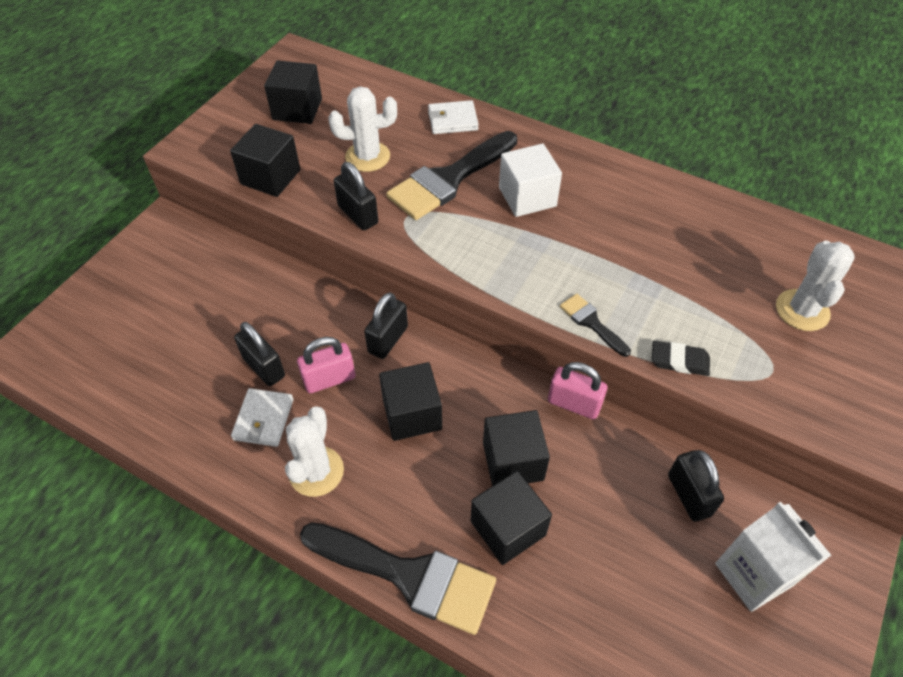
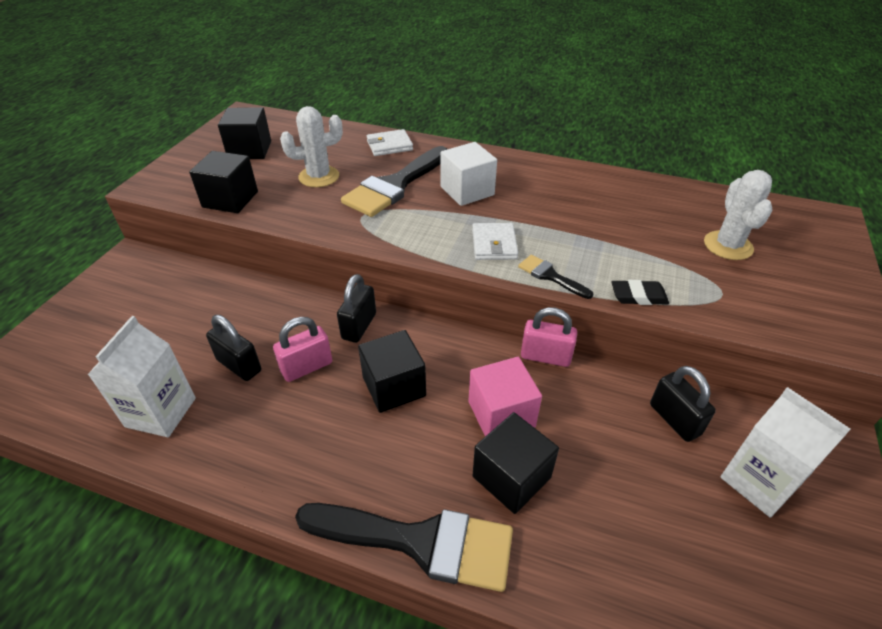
camera: 10 degrees left, 10 degrees down
white wallet [231,388,294,447] -> white wallet moved to [472,223,518,260]
white cactus [285,406,344,497] -> none
black padlock [334,162,378,230] -> none
black cube [483,410,550,486] -> pink cube [469,357,542,436]
none -> white carton [88,316,196,437]

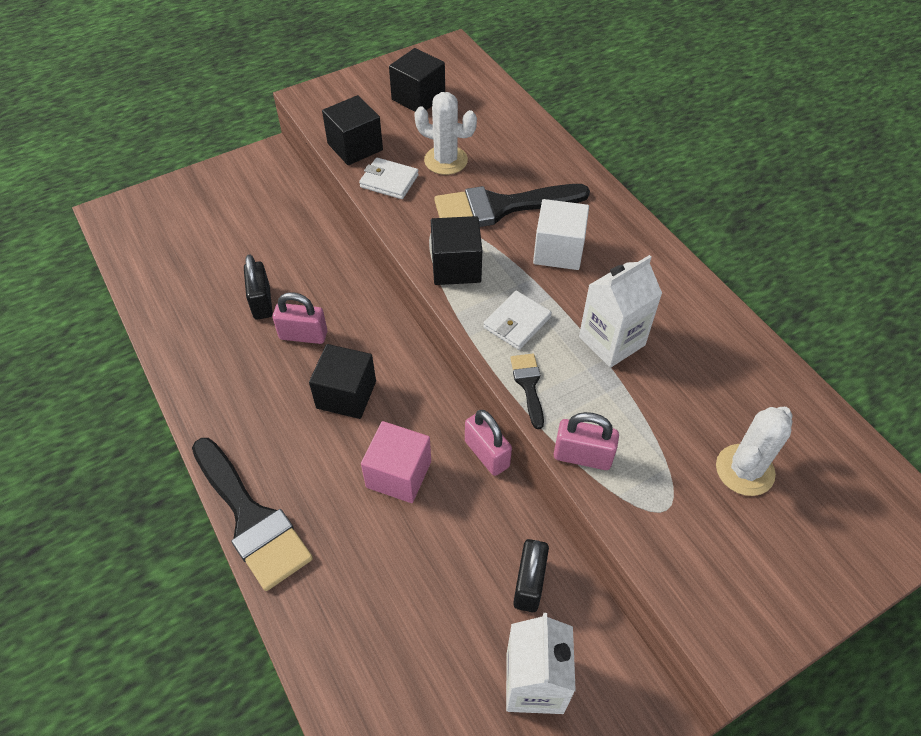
camera: 40 degrees right, 10 degrees up
white carton [88,316,196,437] -> white carton moved to [579,255,662,368]
black padlock [337,274,376,343] -> none
white wallet [367,129,413,156] -> white wallet moved to [359,157,419,199]
black cube [473,412,559,514] -> black cube moved to [431,216,482,285]
black eraser [611,280,669,305] -> pink padlock [554,412,619,470]

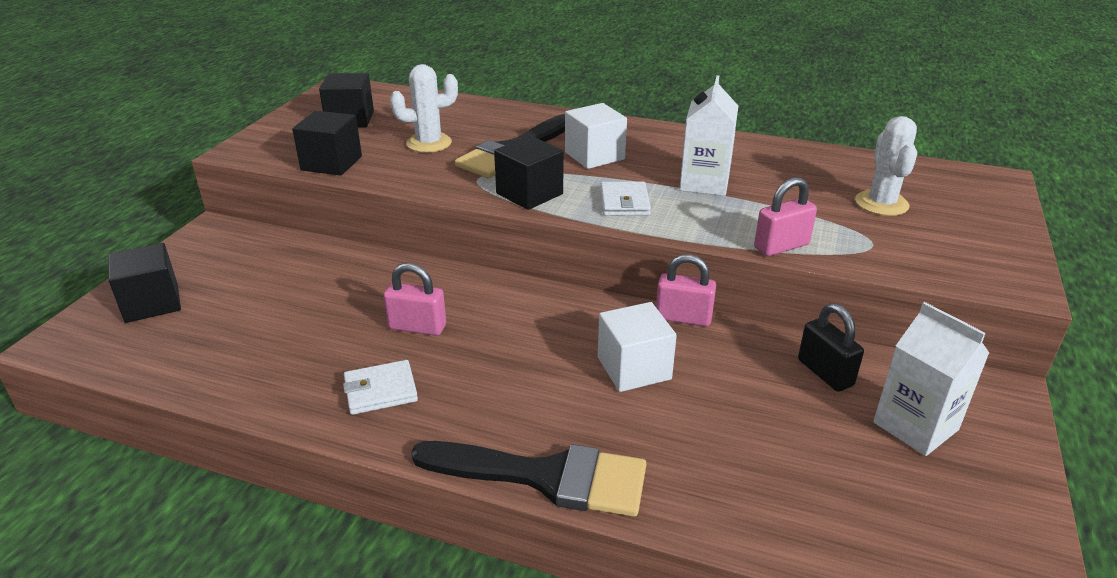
camera: 40 degrees left, 20 degrees down
black padlock [244,255,273,320] -> none
pink padlock [273,292,327,344] -> pink padlock turned 45 degrees clockwise [384,263,446,336]
black cube [309,344,376,419] -> black cube moved to [108,243,181,323]
white wallet [359,157,419,199] -> white wallet moved to [343,360,418,415]
pink cube [361,421,431,503] -> white cube [598,302,677,392]
black brush [510,354,544,429] -> none

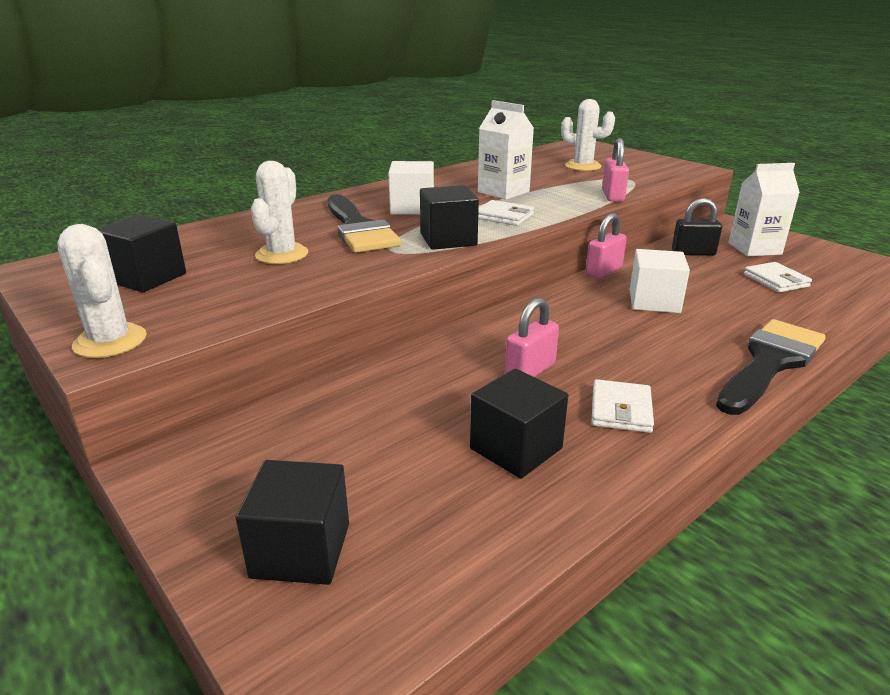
camera: 60 degrees left, 5 degrees down
black cube [292,111,362,176] -> black cube moved to [470,368,569,479]
none -> white cactus [57,224,147,358]
none -> white wallet [744,262,812,292]

